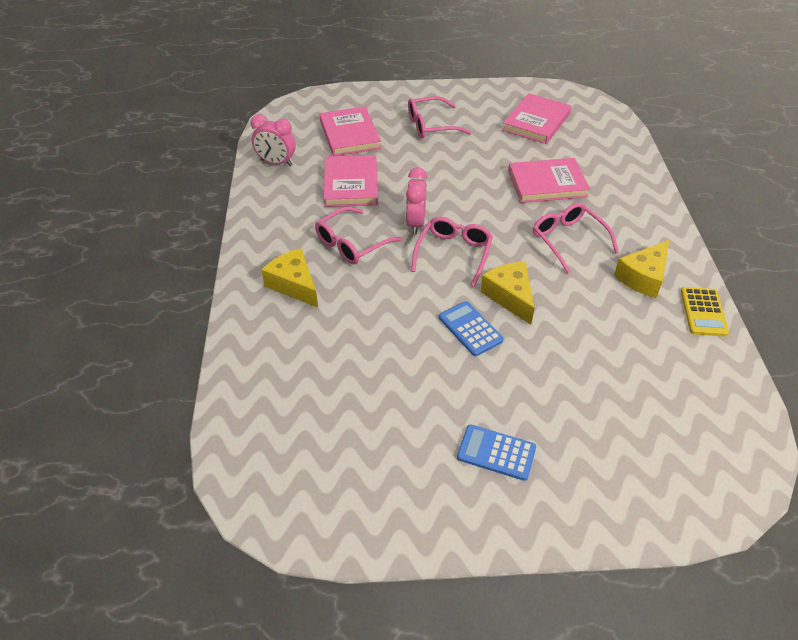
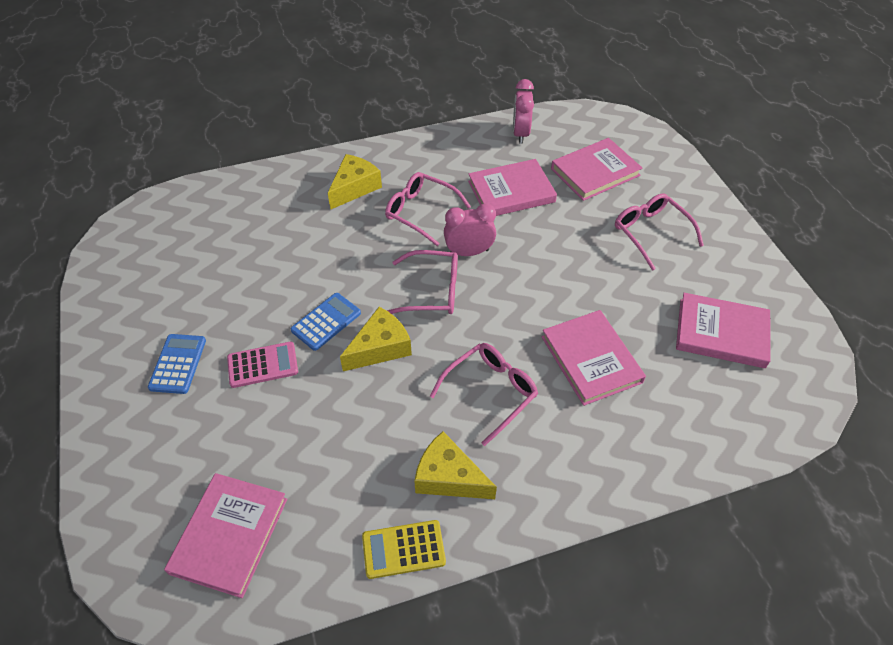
camera: 75 degrees right, 5 degrees up
none -> pink book [164,473,287,598]
none -> pink calculator [227,342,298,388]

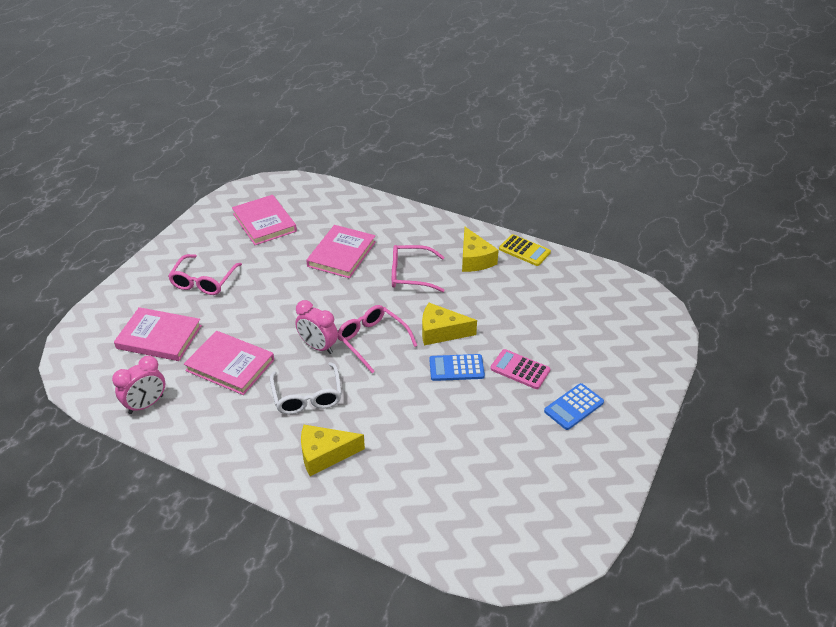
camera: 135 degrees left, 10 degrees down
pink book [164,473,287,598] -> none
pink glasses [385,172,471,246] -> white glasses [270,362,342,414]

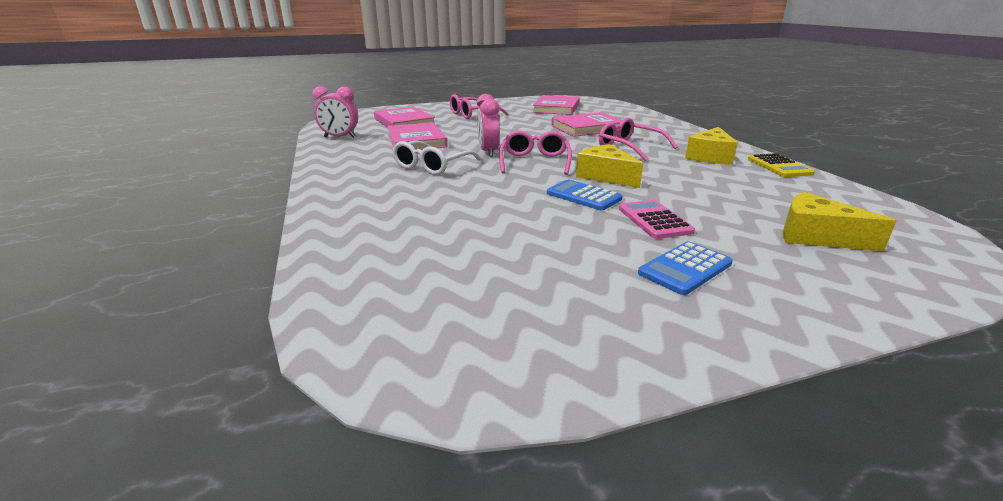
camera: 45 degrees right, 15 degrees down
yellow cheese [301,425,365,476] -> yellow cheese moved to [783,192,896,251]
blue calculator [544,383,604,430] -> blue calculator turned 45 degrees counterclockwise [638,241,733,295]

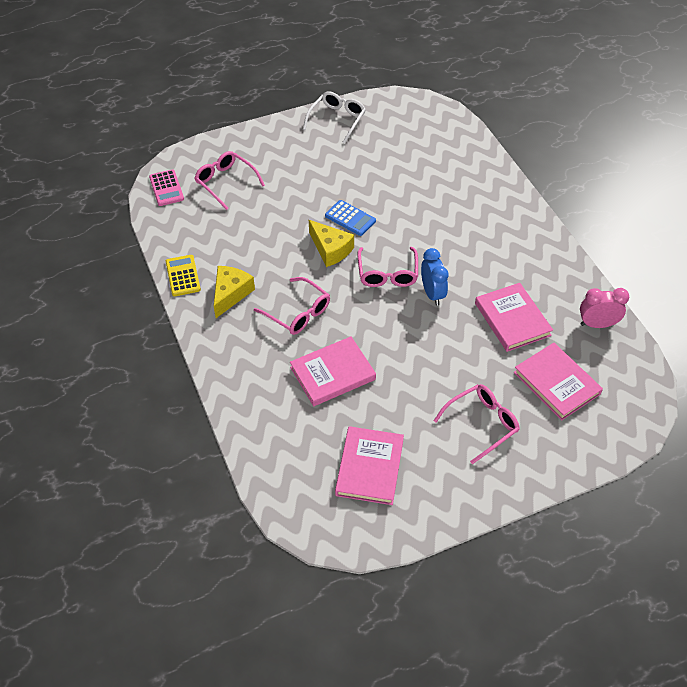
camera: 175 degrees right, 25 degrees up
white glasses [392,141,481,175] -> white glasses moved to [303,91,366,144]
pink clock [477,94,500,157] -> blue clock [421,248,449,306]
pink calculator [619,200,695,239] -> pink calculator moved to [149,169,184,206]
blue calculator [638,241,733,295] -> none
yellow cheese [783,192,896,251] -> pink glasses [195,151,265,210]

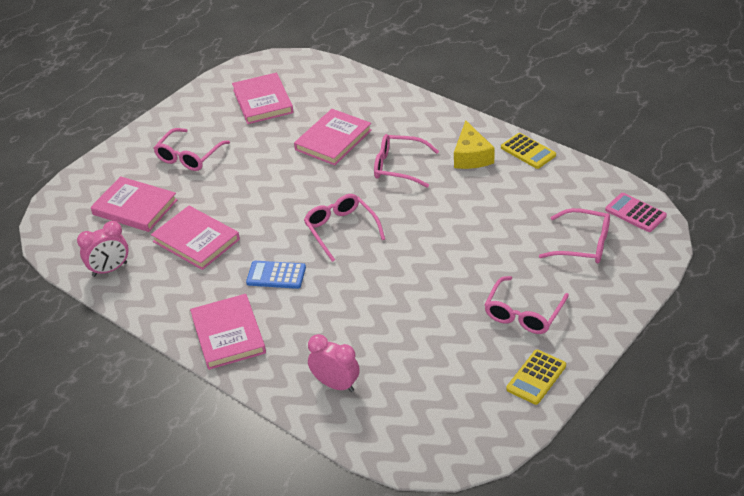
camera: 155 degrees right, 10 degrees down
white glasses [303,91,366,144] -> yellow calculator [506,350,566,405]
yellow cheese [309,220,354,267] -> none
blue calculator [325,200,376,236] -> blue calculator moved to [246,261,306,289]
blue clock [421,248,449,306] -> none
none -> pink book [190,294,266,370]
none -> pink clock [308,334,360,392]
none -> pink glasses [484,276,569,334]

